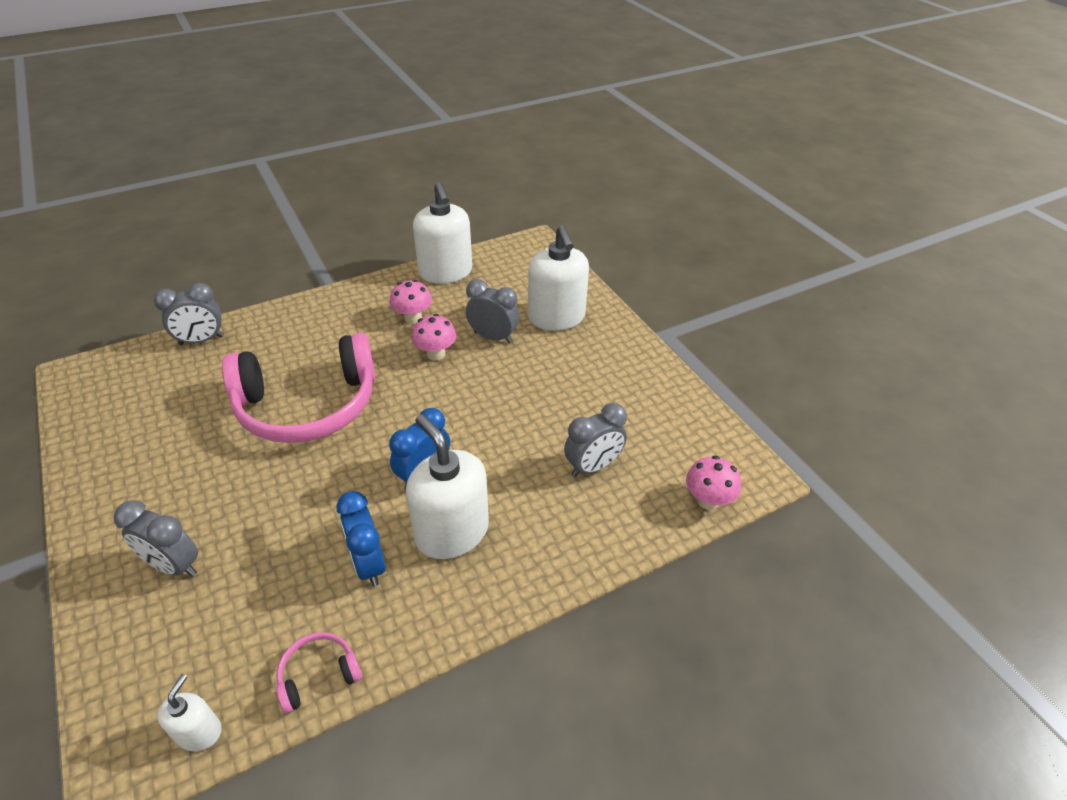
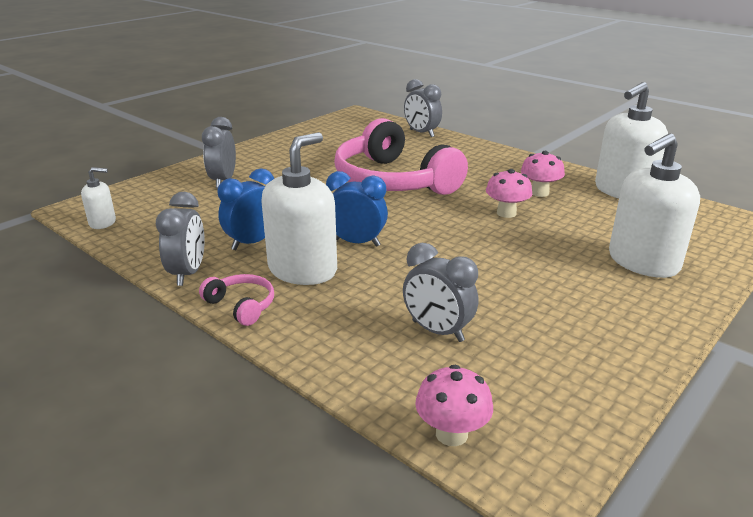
camera: 70 degrees right, 15 degrees down
pink headphones [276,632,362,713] -> pink headphones moved to [199,274,274,326]
grey clock [466,279,519,343] -> grey clock moved to [156,192,205,286]

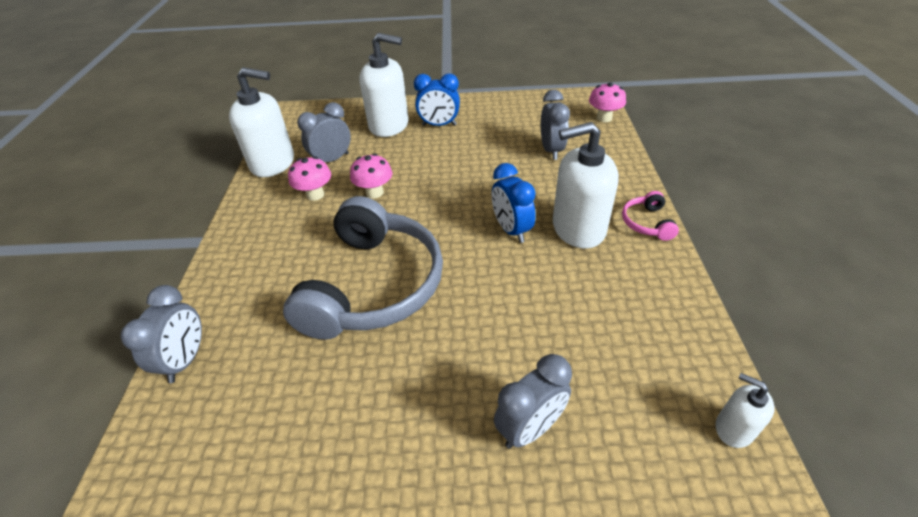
camera: 130 degrees left, 15 degrees up
grey clock [156,192,205,286] -> grey clock moved to [297,102,351,162]
blue clock [218,168,274,250] -> blue clock moved to [414,73,460,126]
pink headphones [334,118,468,195] -> grey headphones [283,196,443,340]

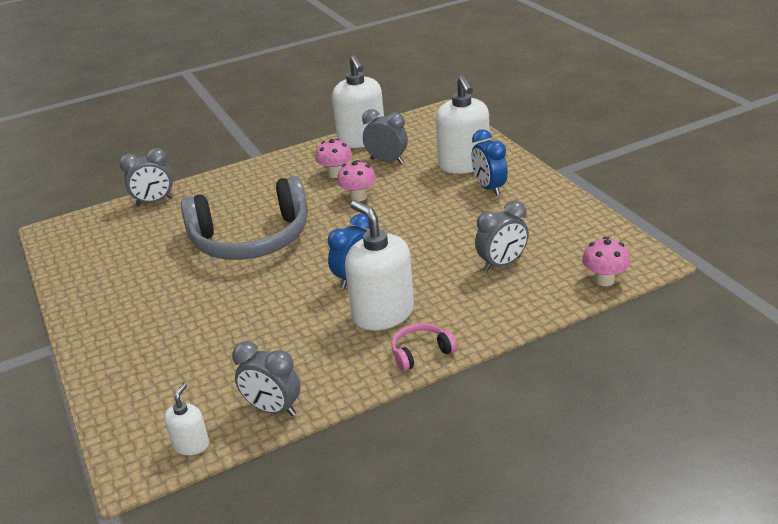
camera: 65 degrees right, 10 degrees down
grey clock [494,354,572,449] -> grey clock moved to [232,341,301,416]

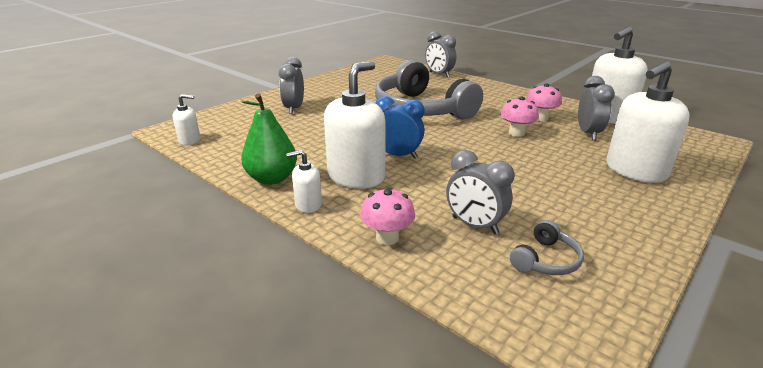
camera: 65 degrees right, 5 degrees down
grey clock [232,341,301,416] -> grey clock moved to [279,57,304,114]
pink headphones [391,323,457,371] -> white soap dispenser [286,150,322,213]
blue clock [471,129,508,196] -> none
pink mushroom [582,237,630,286] -> pink mushroom moved to [360,187,415,245]
none -> green pear [241,93,297,185]
none -> grey headphones [510,220,584,275]

